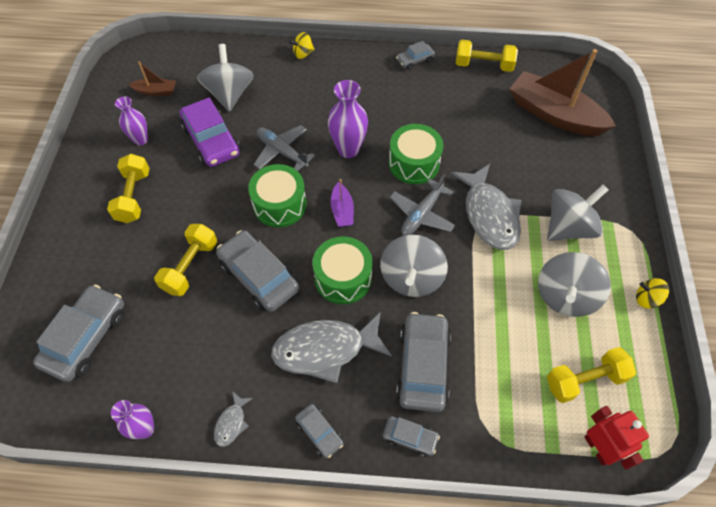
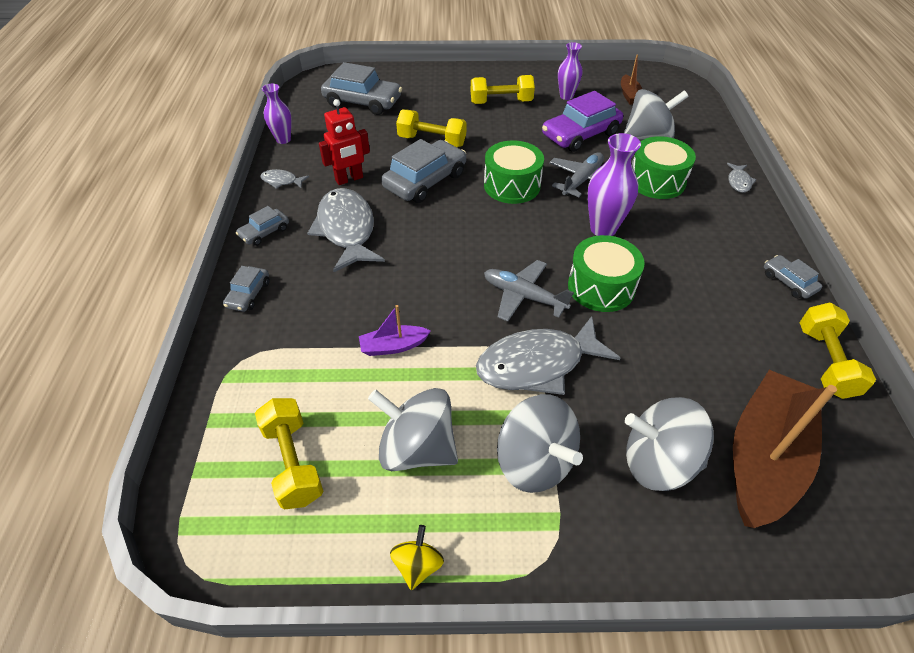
camera: 85 degrees right, 10 degrees down
yellow spinning top [289,32,314,59] -> grey fish [727,163,756,193]
green drum [312,236,373,304] -> green drum moved to [632,136,696,199]
purple boat [331,179,354,227] -> purple boat moved to [359,305,431,356]
grey spinning top [380,235,448,297] -> grey spinning top moved to [625,397,714,491]
grey car [396,312,451,412] -> none
red robot [584,406,649,470] -> red robot moved to [319,99,370,185]

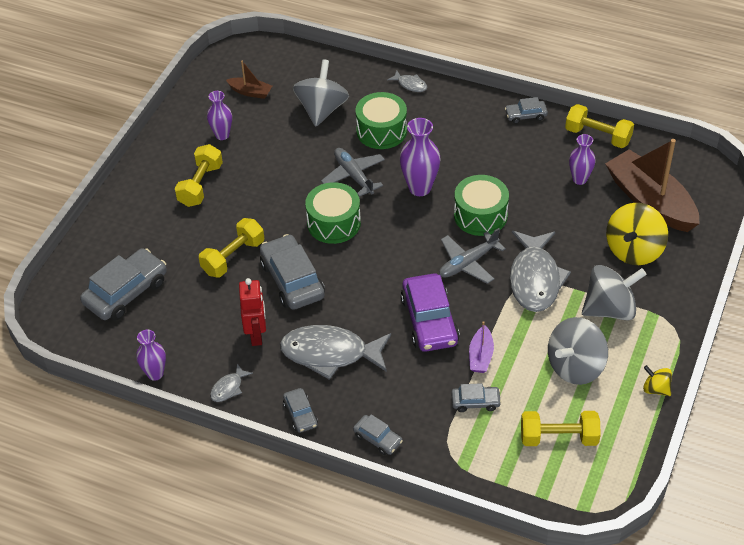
camera: 65 degrees left, 0 degrees up
purple car [542,91,623,152] -> purple car moved to [401,274,460,352]
grey spinning top [625,397,714,491] -> yellow spinning top [606,203,668,265]
none -> grey car [451,383,502,412]
none -> purple vase [569,134,596,185]

